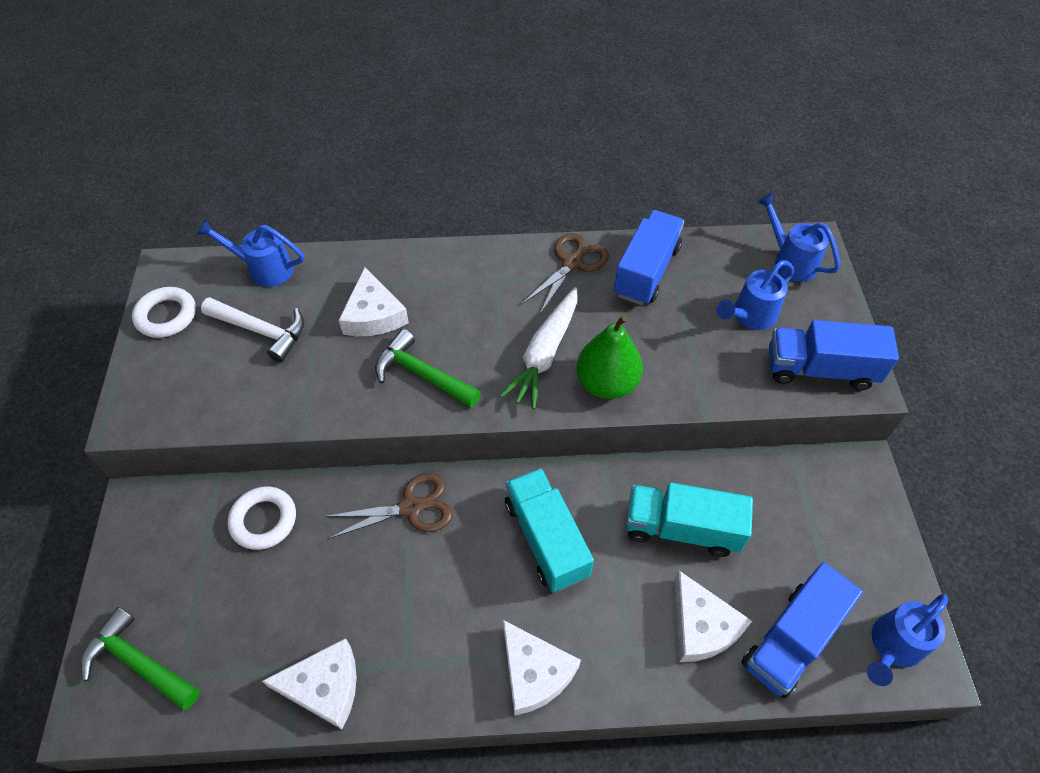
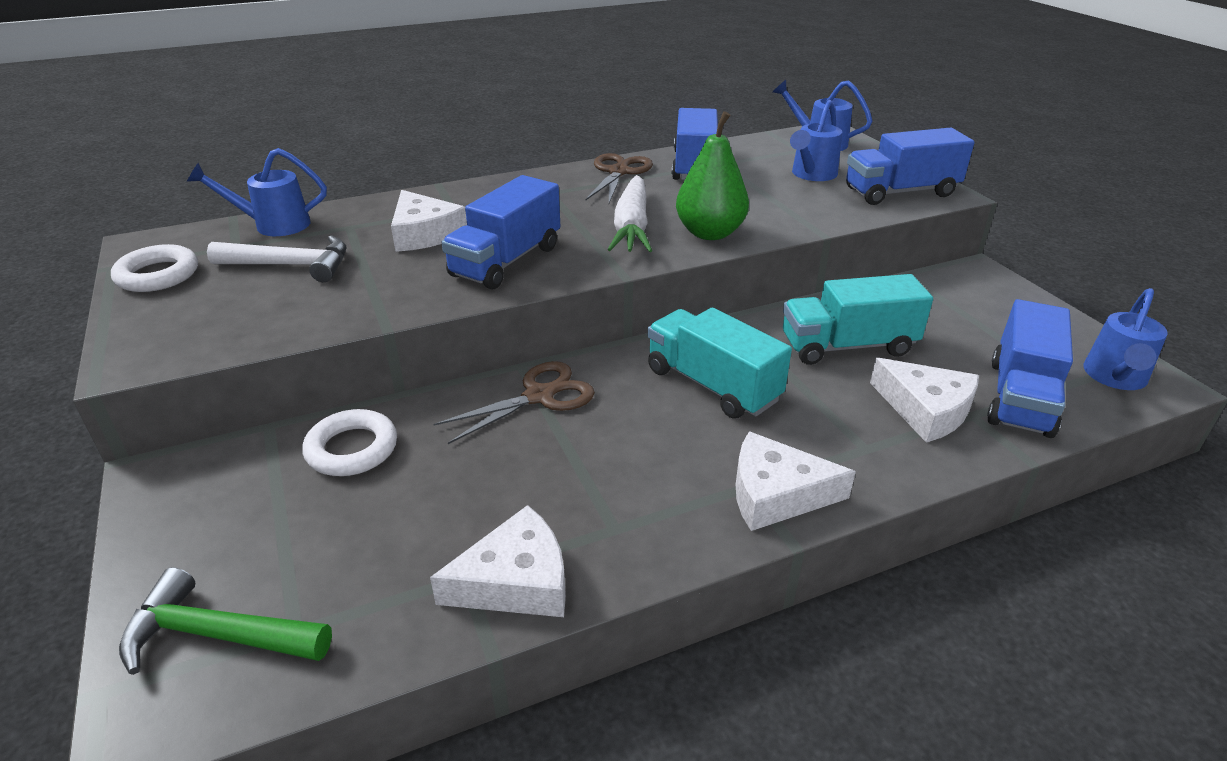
camera: 20 degrees left, 20 degrees down
green hammer [375,329,481,408] -> blue truck [442,175,560,289]
white cheese [503,620,581,716] -> white cheese turned 150 degrees clockwise [736,431,856,531]

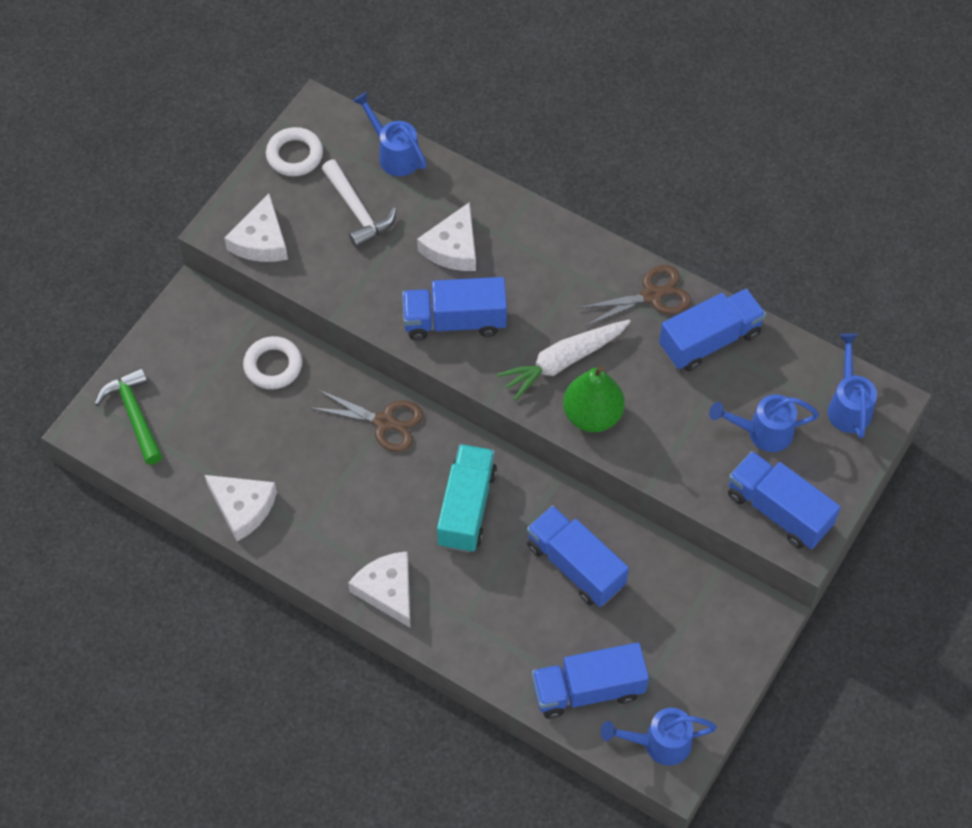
camera: 55 degrees right, 25 degrees up
turquoise truck [783,274,933,365] -> blue truck [527,505,629,607]
white cheese [870,358,979,443] -> white cheese moved to [224,194,288,262]

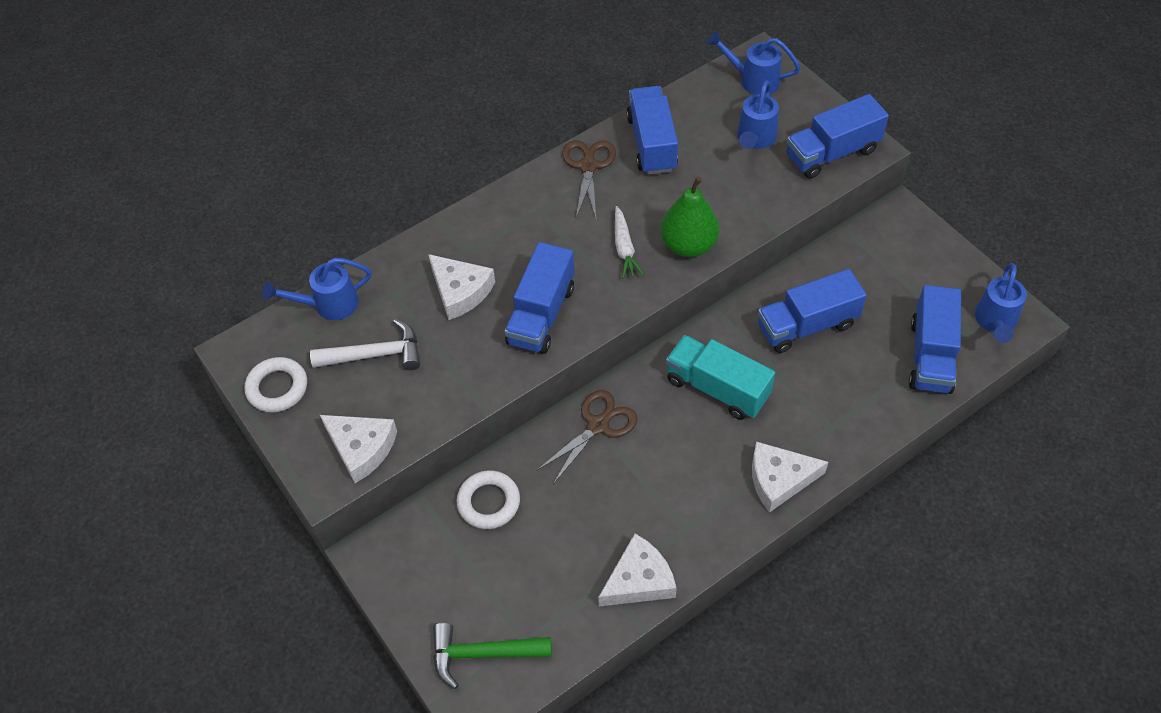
camera: 65 degrees left, 5 degrees down
white carrot [497,320,631,401] -> white carrot [615,206,644,279], size x0.64

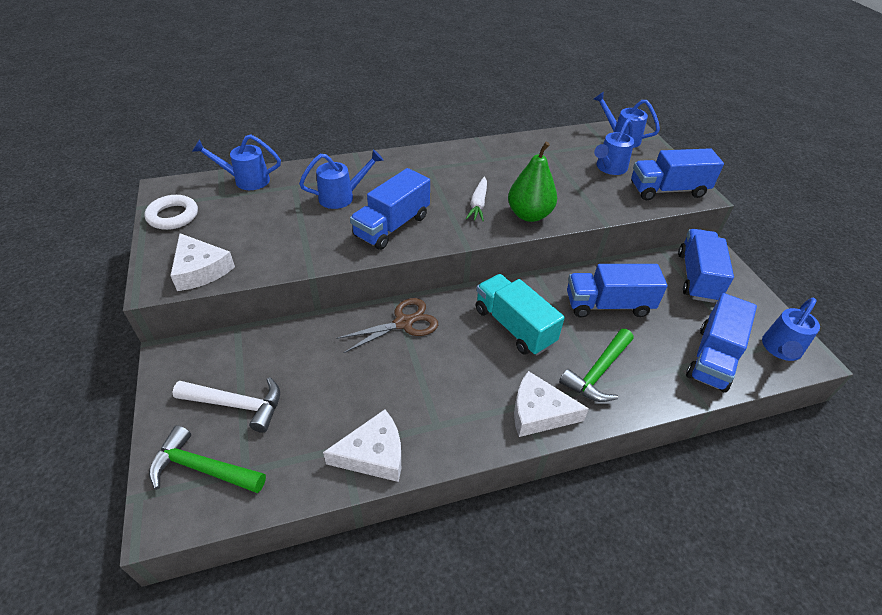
camera: 15 degrees right, 10 degrees down
white hammer [310,319,420,370] -> white hammer moved to [173,377,280,433]
white cheese [428,254,495,320] -> blue watering can [299,150,384,209]
white ring [456,470,520,529] -> none
brown scissors [562,140,616,218] -> none
blue truck [626,86,678,175] -> blue truck moved to [678,229,734,303]
none -> green hammer [559,329,633,402]

